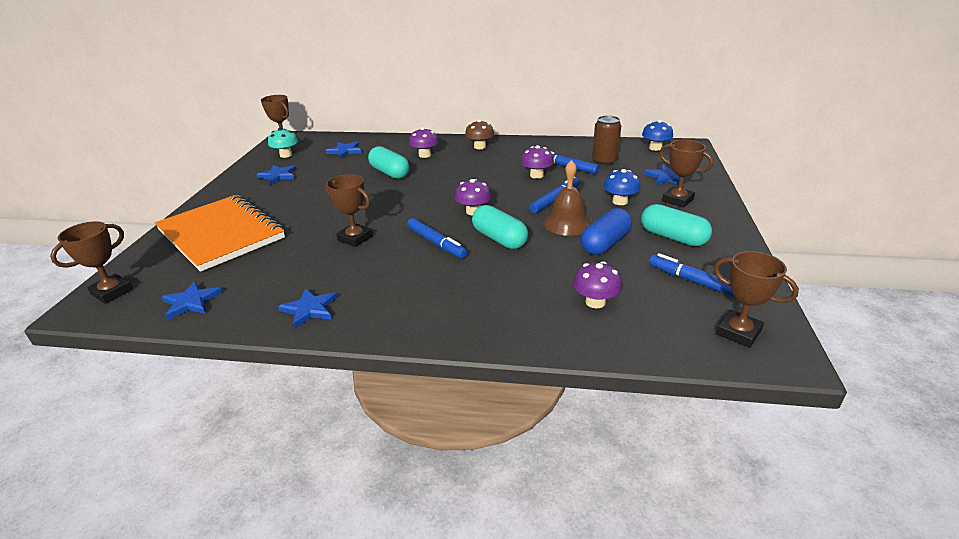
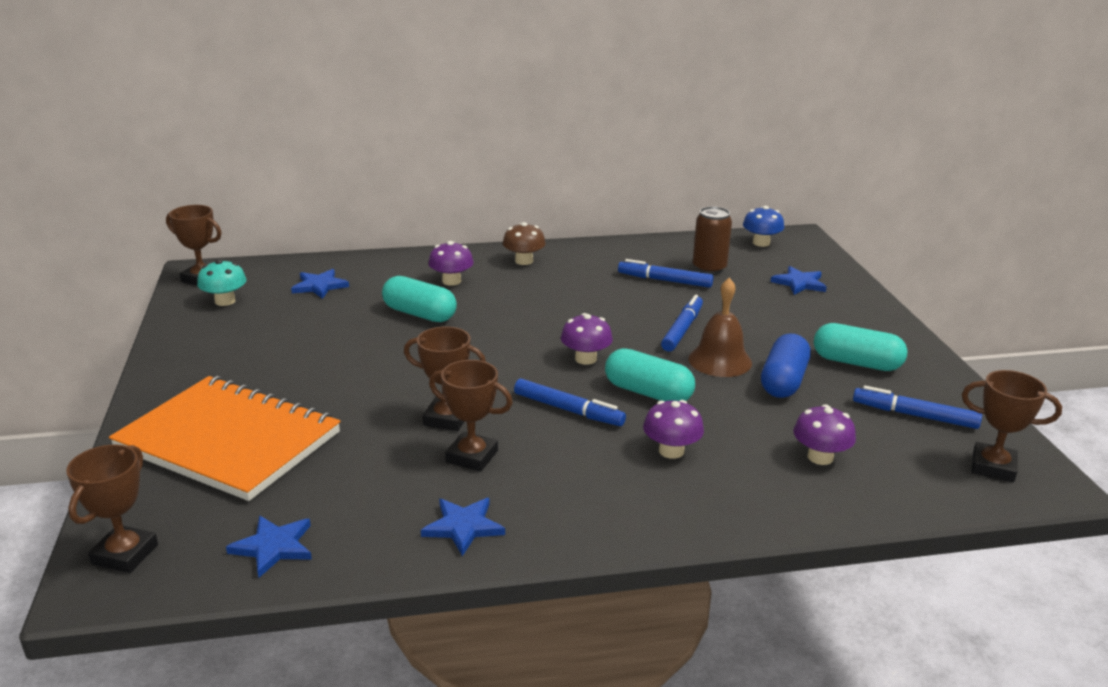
camera: 20 degrees left, 5 degrees down
blue star [256,165,296,184] -> none
purple mushroom [521,145,554,179] -> purple mushroom moved to [643,400,704,459]
blue mushroom [603,169,641,205] -> none
brown trophy [660,140,713,207] -> brown trophy moved to [429,360,513,472]

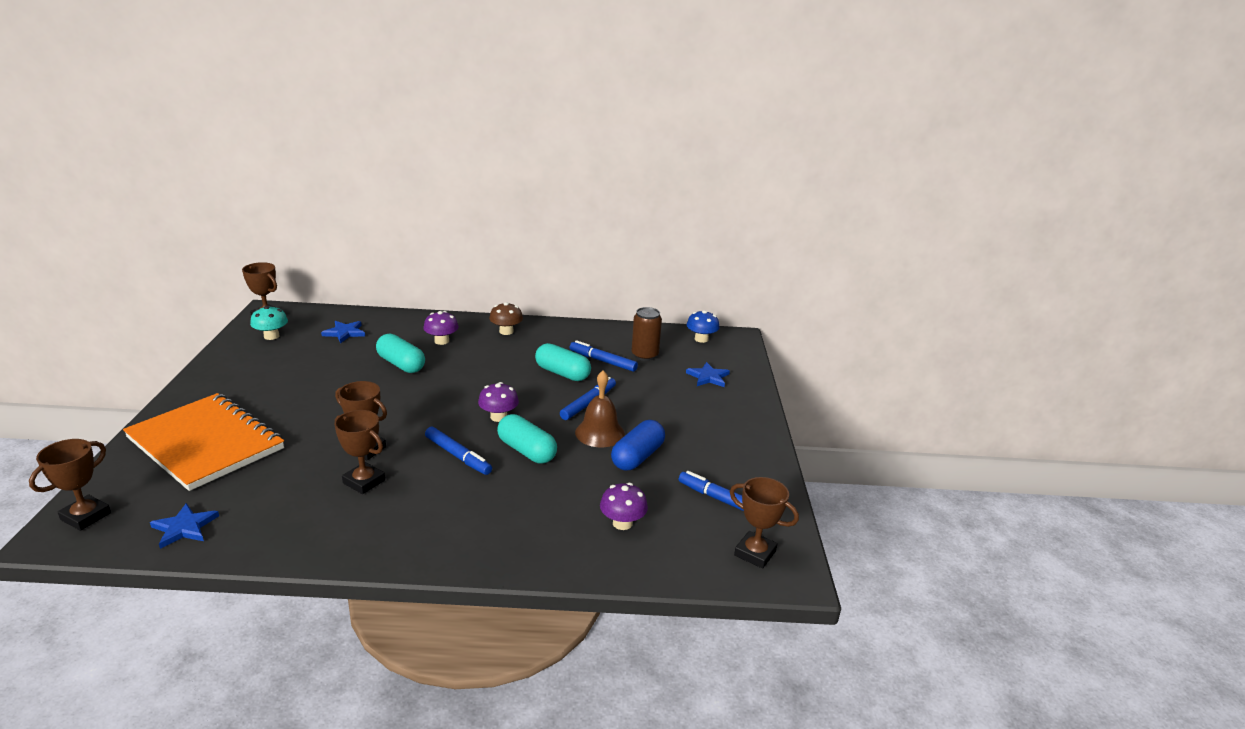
camera: 10 degrees right, 0 degrees up
blue star [421,498,505,556] -> none
purple mushroom [643,400,704,459] -> none
turquoise capsule [814,323,907,371] -> turquoise capsule moved to [535,343,591,381]

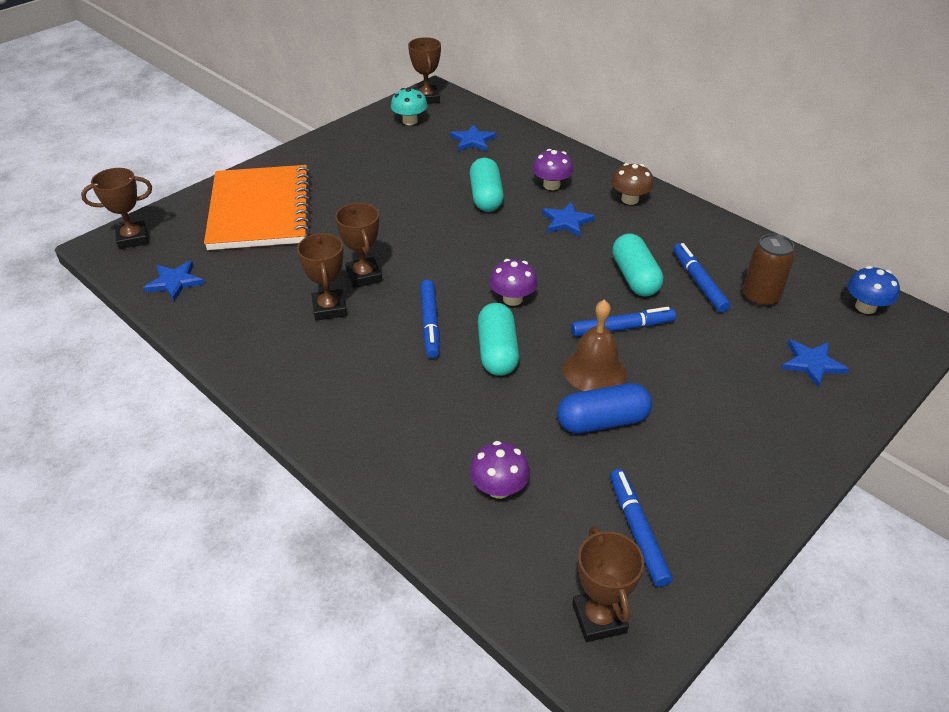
camera: 45 degrees right, 15 degrees up
none -> blue star [542,202,595,237]

